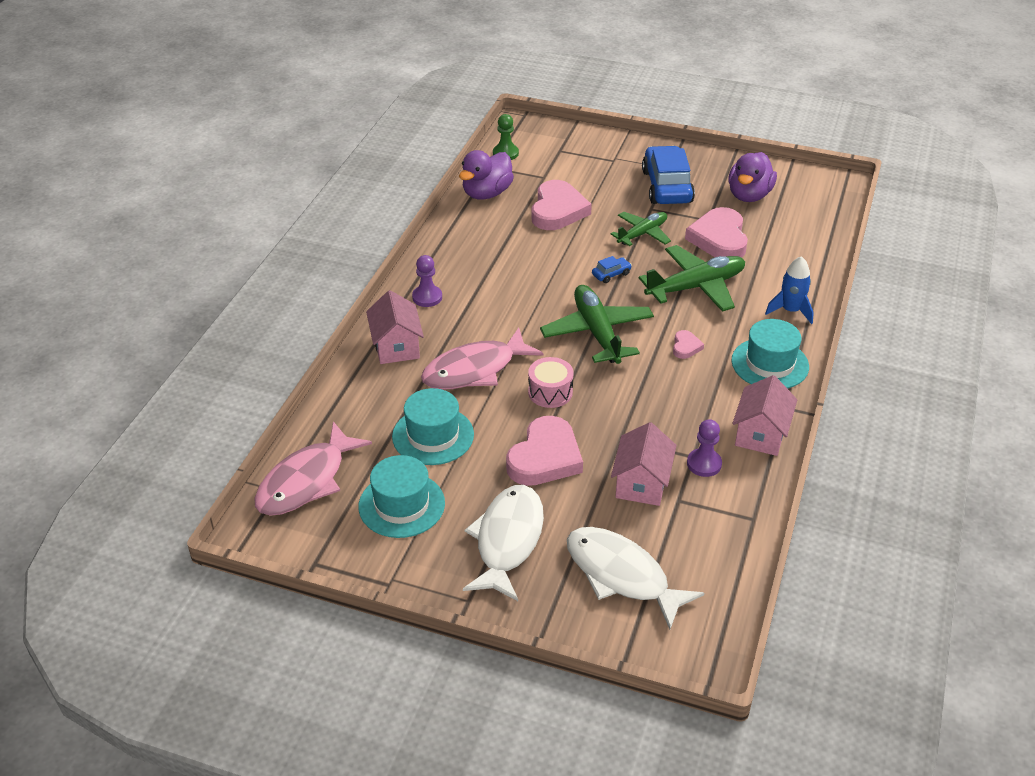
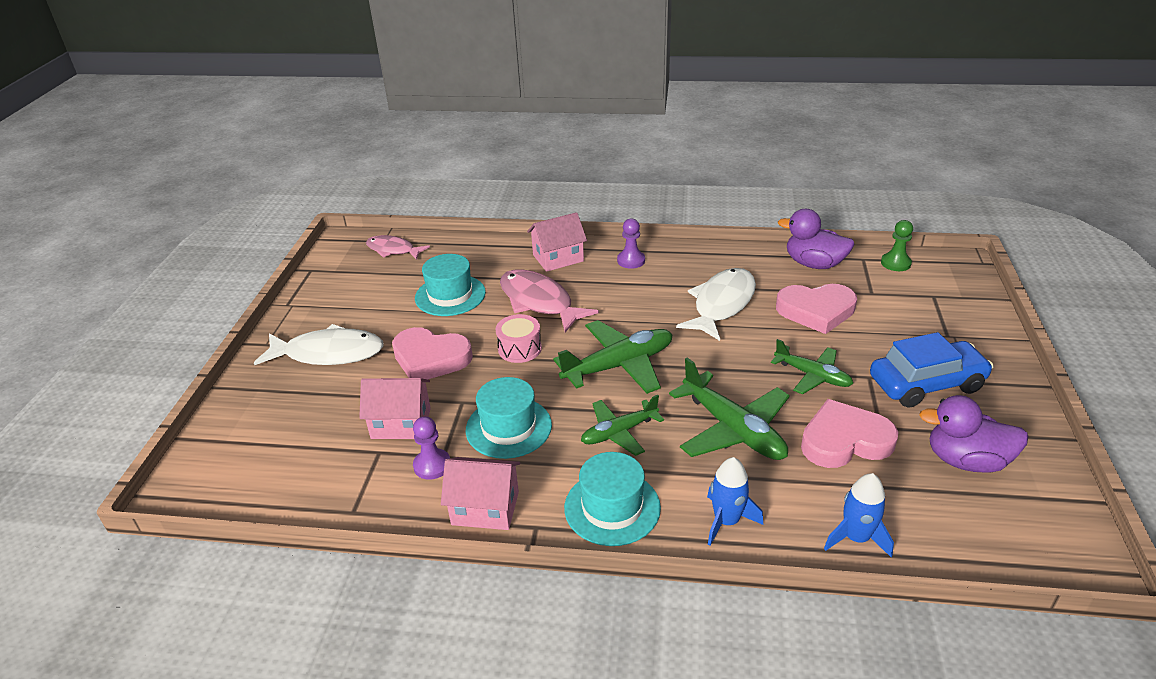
camera: 80 degrees right, 5 degrees down
pink fish [254,421,372,516] -> pink fish [366,235,430,260], size x0.63
turquoise hat [358,455,445,538] -> turquoise hat moved to [466,377,552,459]
white fish [567,527,704,629] -> white fish moved to [676,268,756,341]
blue car [592,256,632,283] -> none
pink heart [673,330,704,359] -> green plane [581,395,664,456]
none -> blue rocket [824,473,894,557]

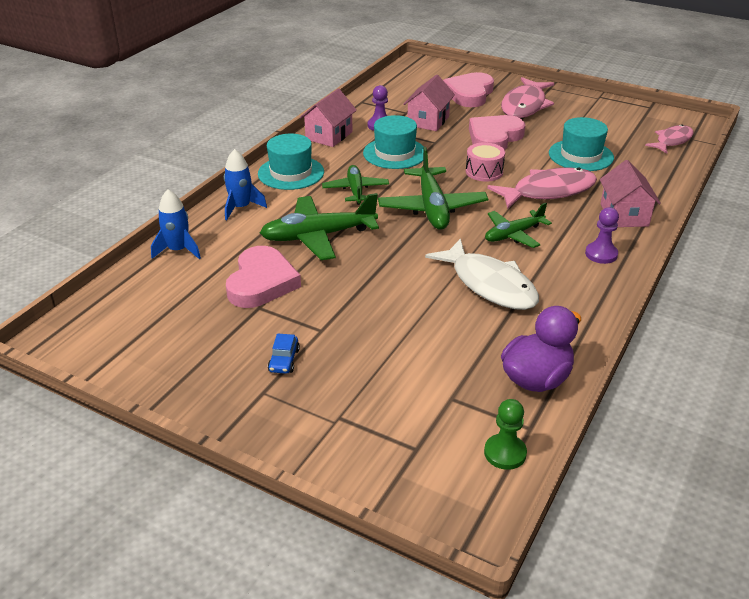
camera: 110 degrees right, 0 degrees up
white fish [254,324,384,365] -> pink fish [501,77,554,118]
green plane [771,339,853,394] -> green plane moved to [485,203,552,248]
pink heart [776,284,857,334] -> pink heart moved to [443,72,494,107]
blue car [870,332,994,408] -> blue car [268,333,300,374], size x0.42
purple duck [919,395,1029,473] -> none

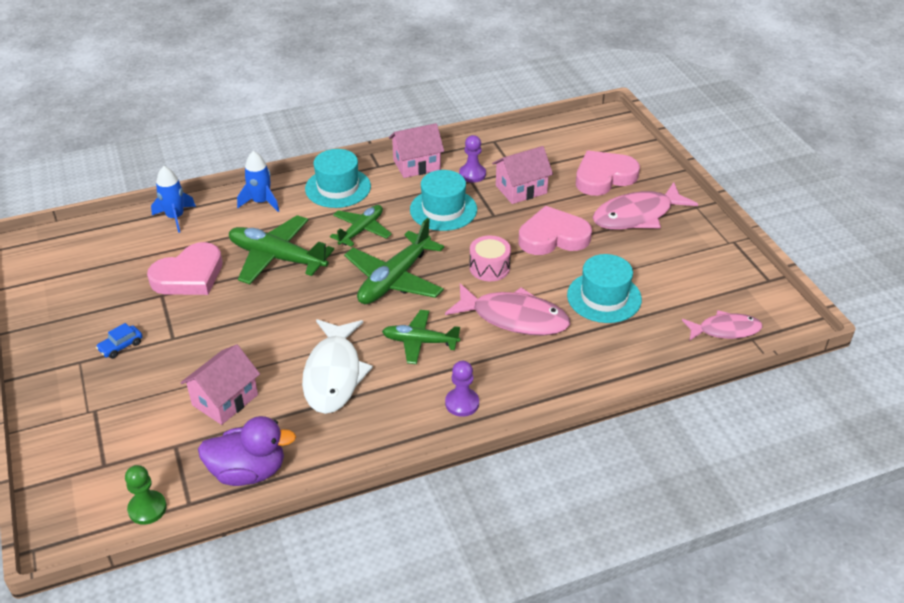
camera: 40 degrees right, 5 degrees up
pink house [600,160,661,227] -> pink house moved to [180,344,260,425]

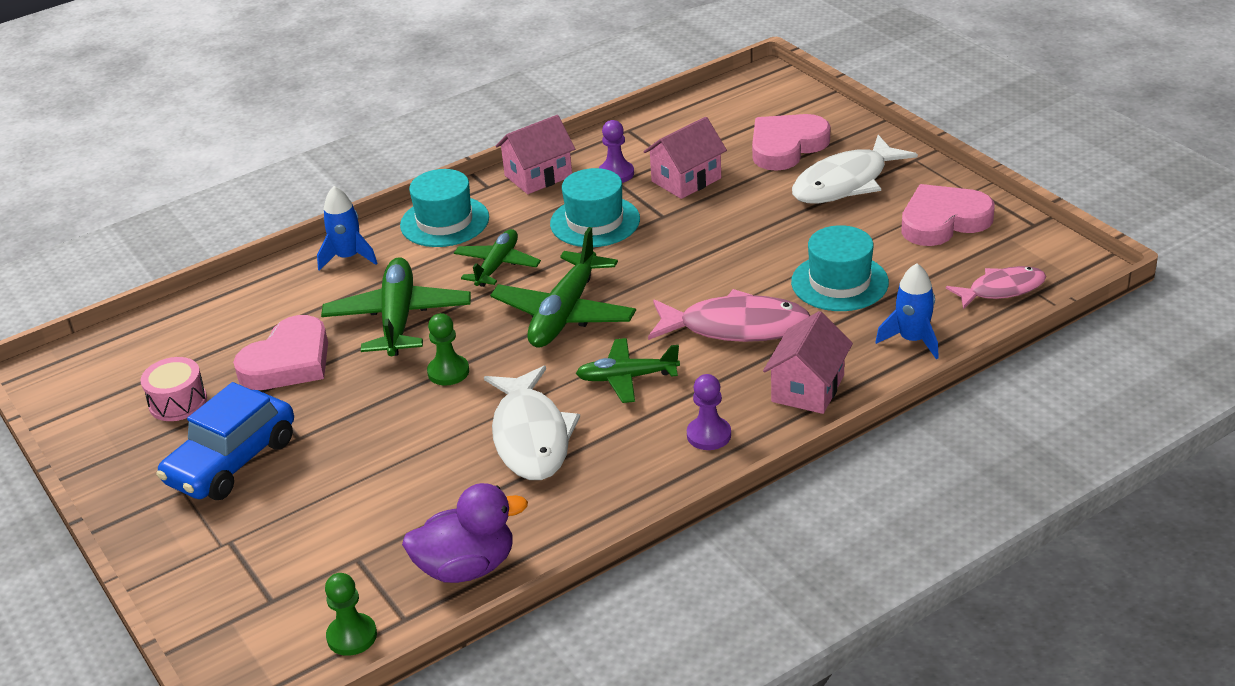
camera: 10 degrees left, 5 degrees down
blue car [96,323,142,359] -> blue car [156,382,294,500], size x2.40
blue rocket [151,166,196,233] -> blue rocket moved to [875,263,939,359]
pink house [180,344,260,425] -> pink house moved to [763,311,853,414]
green plane [229,215,334,284] -> green plane turned 75 degrees clockwise [321,257,471,356]
pink drum [469,236,511,281] -> pink drum moved to [141,357,207,421]
pink heart [518,206,592,255] -> pink heart moved to [901,184,995,246]
pink fish [593,182,698,230] -> white fish [792,135,918,203]
none -> green pawn [427,313,469,386]

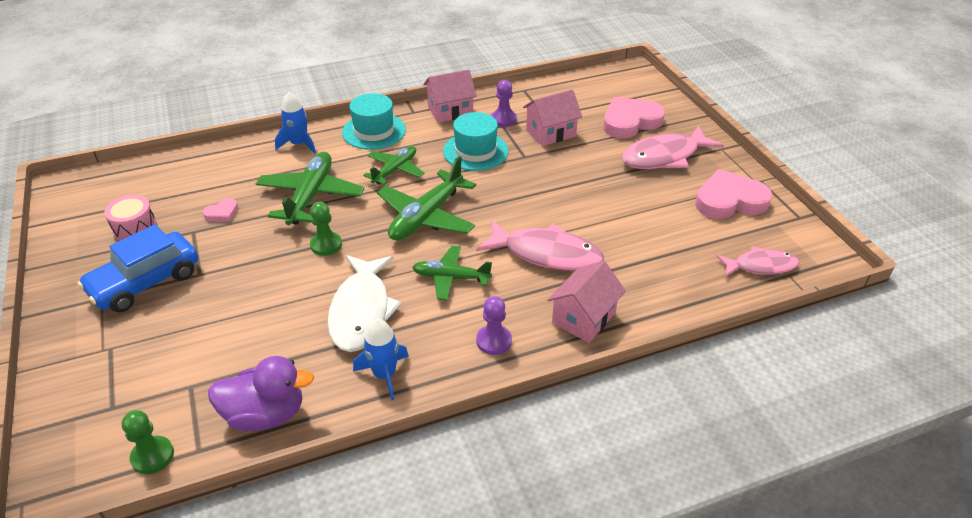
camera: 10 degrees right, 5 degrees up
pink heart [233,315,328,390] -> pink heart [203,198,238,222], size x0.46
turquoise hat [791,225,889,311] -> none
white fish [792,135,918,203] -> pink fish [622,125,724,169]
blue rocket [875,263,939,359] -> blue rocket moved to [353,318,409,400]

